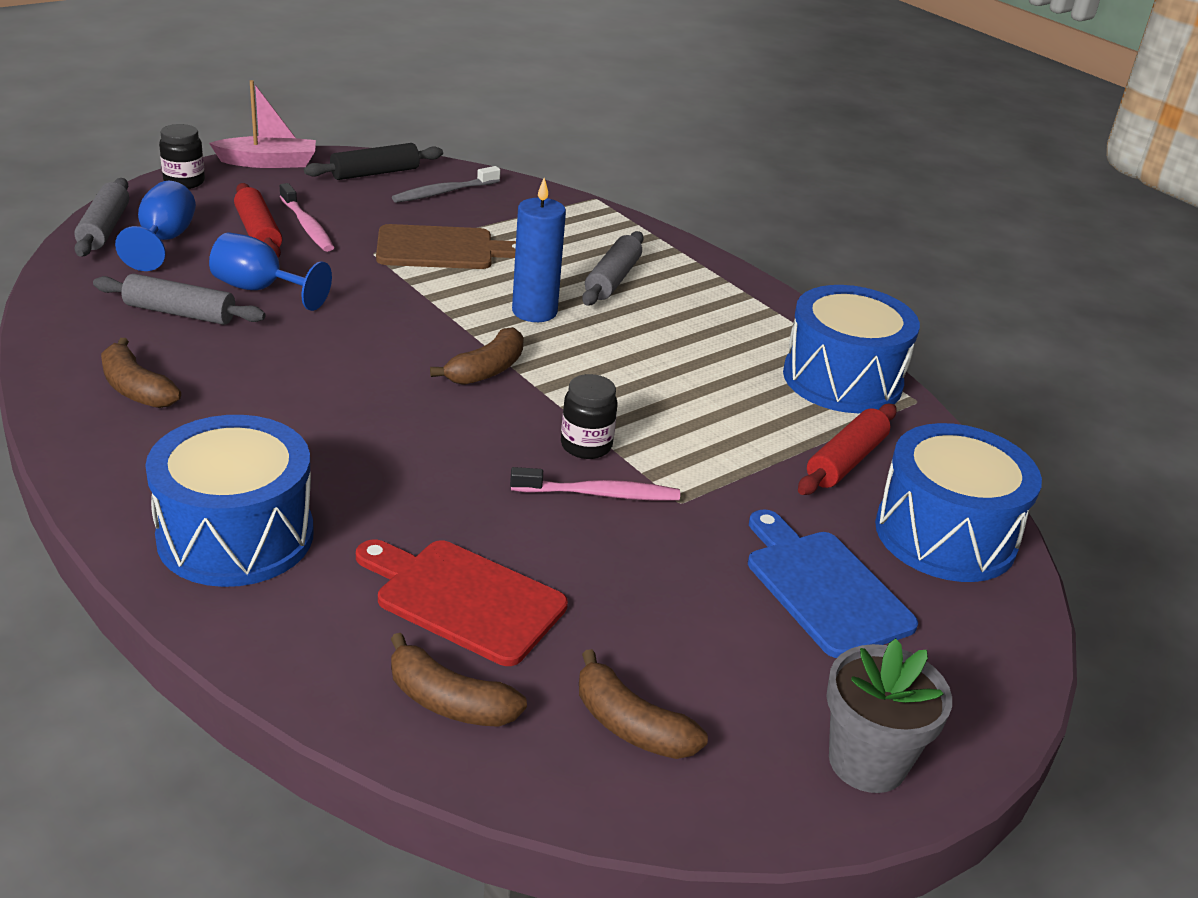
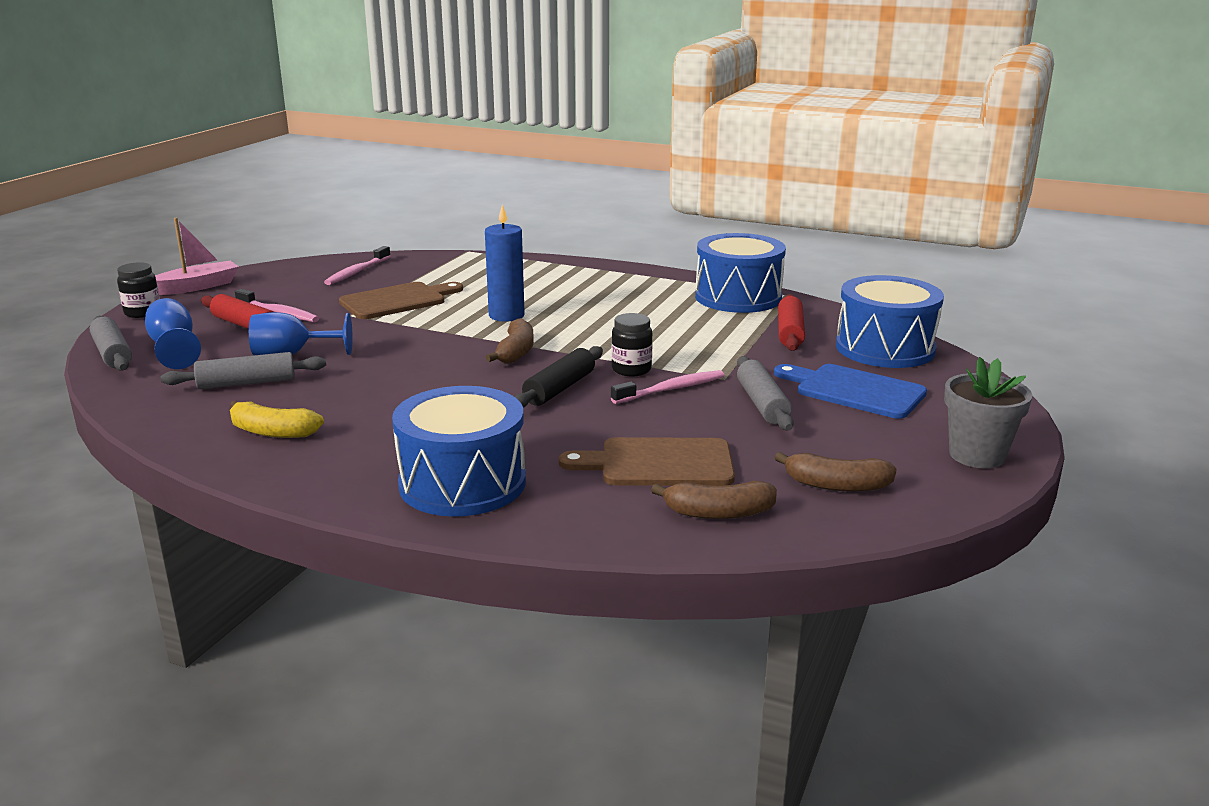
camera: 25 degrees left, 10 degrees down
brown banana [101,338,181,408] -> yellow banana [230,401,324,438]
black rolling pin [304,143,443,180] -> black rolling pin moved to [514,346,603,408]
red cutting board [356,539,568,666] -> brown cutting board [559,437,735,486]
grey toothbrush [392,166,500,203] -> pink toothbrush [324,246,391,285]
grey rolling pin [582,231,644,305] -> grey rolling pin moved to [737,356,794,430]

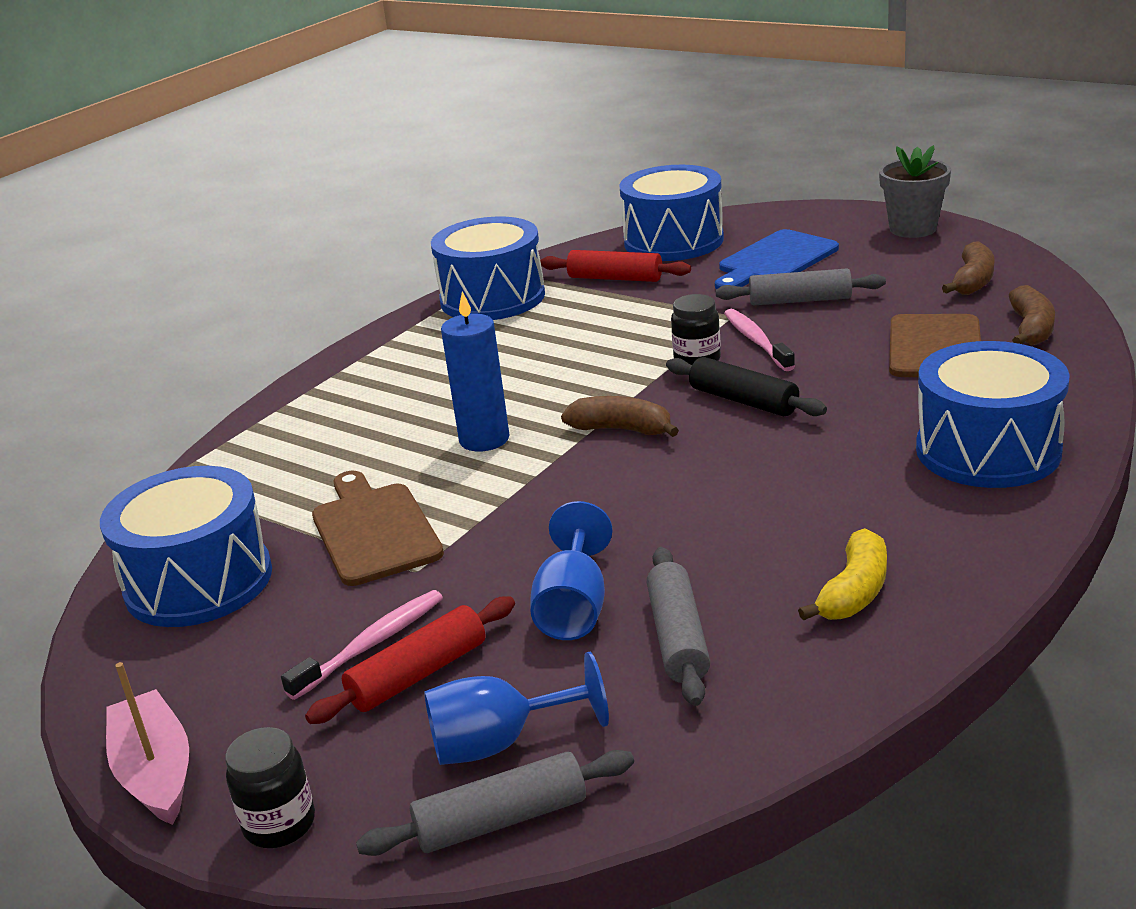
camera: 75 degrees left, 5 degrees up
pink toothbrush [324,246,391,285] -> blue drum [100,466,272,627]

